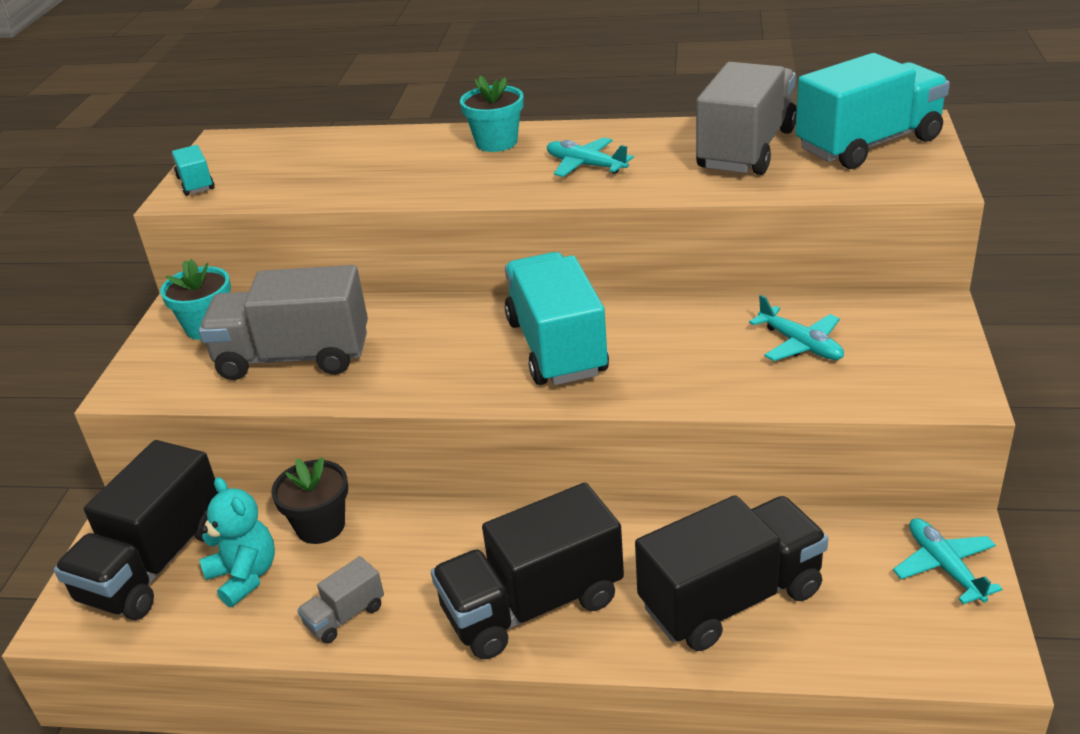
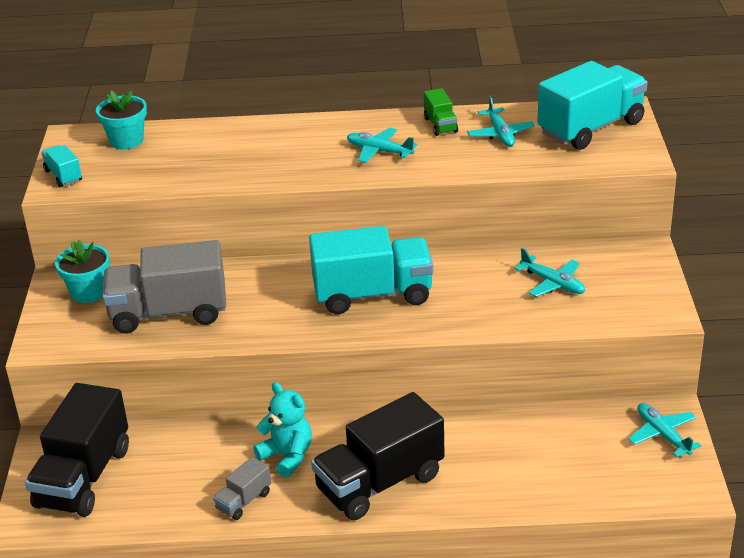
camera: 10 degrees left, 0 degrees up
turquoise teddy bear [200,477,275,607] -> turquoise teddy bear moved to [253,382,312,477]
black flower pot [271,457,348,544] -> none
turquoise flower pot [460,76,523,152] -> turquoise flower pot moved to [96,90,147,149]
turquoise truck [505,252,609,385] -> turquoise truck turned 105 degrees clockwise [309,226,433,314]
black truck [635,495,828,651] -> none
grey truck [696,62,797,175] -> turquoise plane [467,96,535,147]
none -> green truck [424,88,458,136]

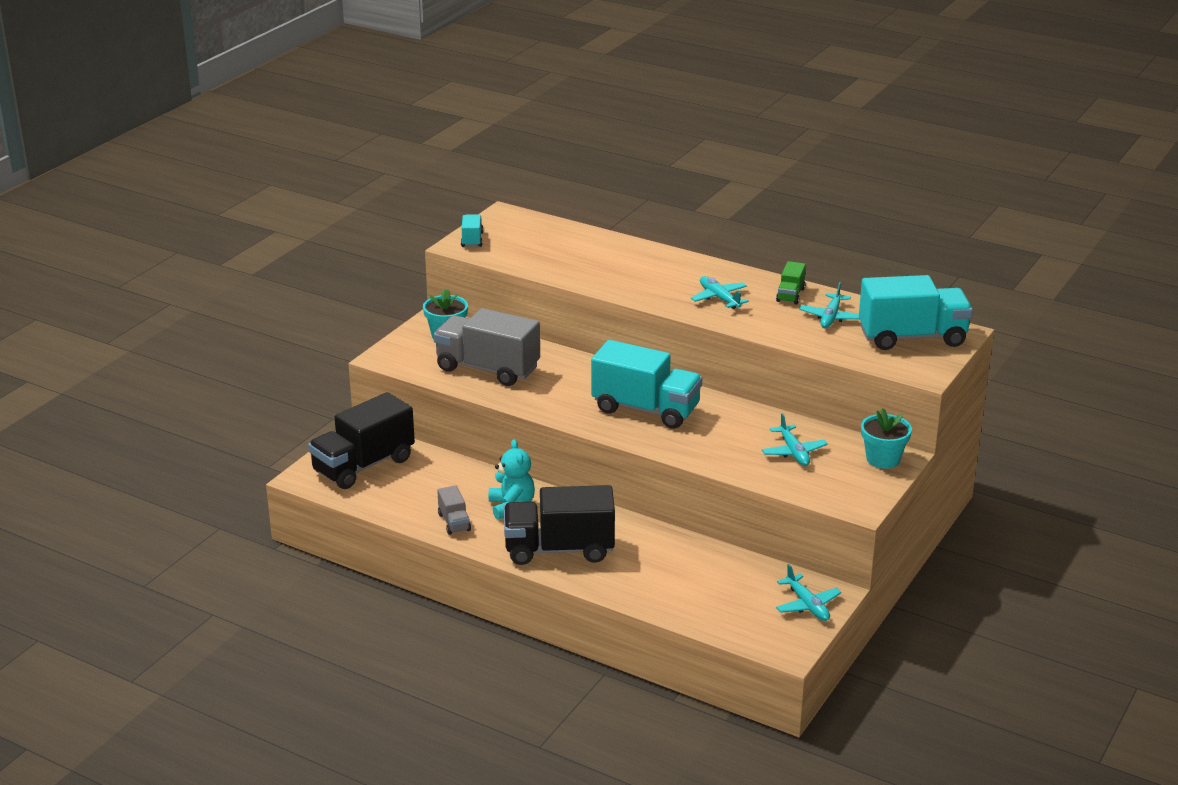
camera: 30 degrees right, 5 degrees down
turquoise flower pot [96,90,147,149] -> turquoise flower pot moved to [861,408,912,469]
grey truck [213,457,271,520] -> grey truck turned 90 degrees counterclockwise [437,485,471,535]
turquoise plane [628,403,702,457] -> turquoise plane turned 150 degrees clockwise [776,564,841,621]

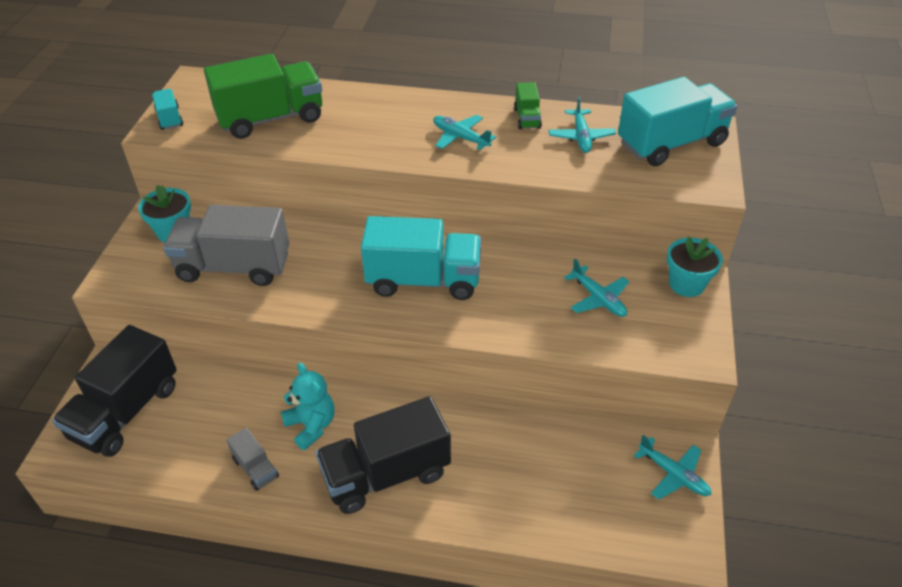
camera: 20 degrees left, 15 degrees up
none -> green truck [204,54,322,139]

